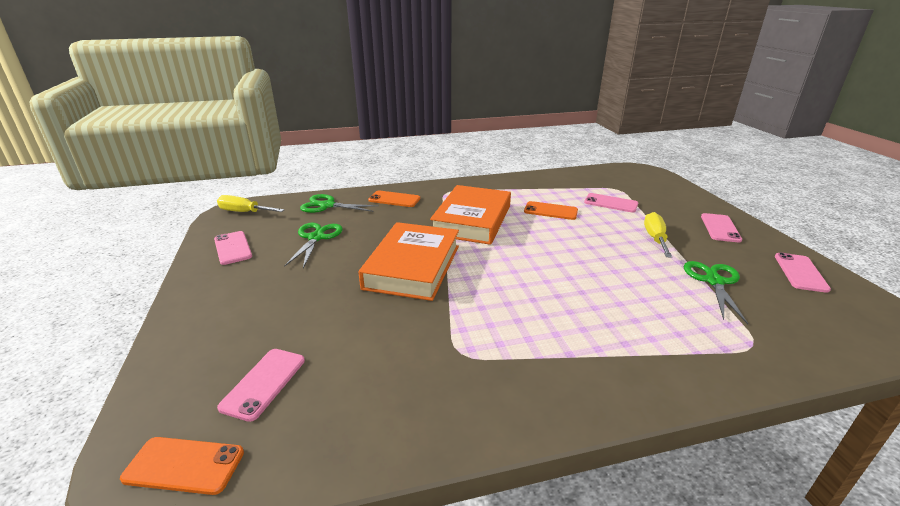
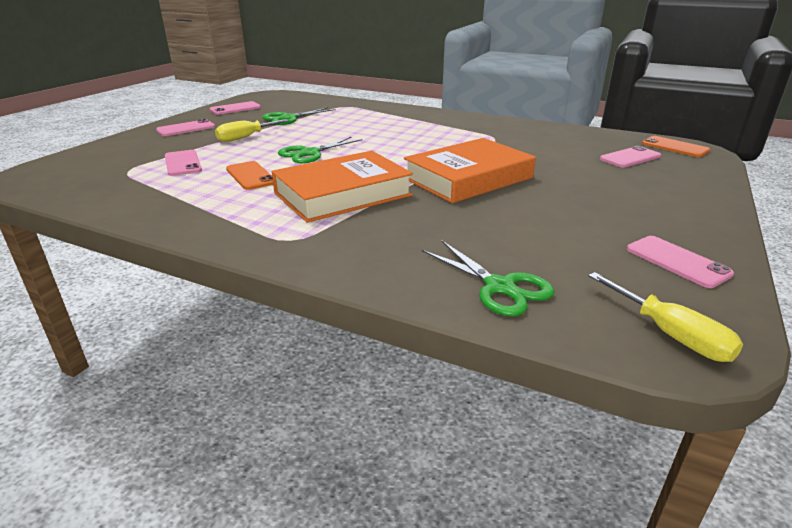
camera: 140 degrees left, 0 degrees up
pink phone [214,231,252,265] -> pink phone turned 45 degrees counterclockwise [627,236,734,288]
green scissors [284,223,343,268] -> green scissors moved to [278,137,362,163]
orange phone [368,191,420,207] -> none

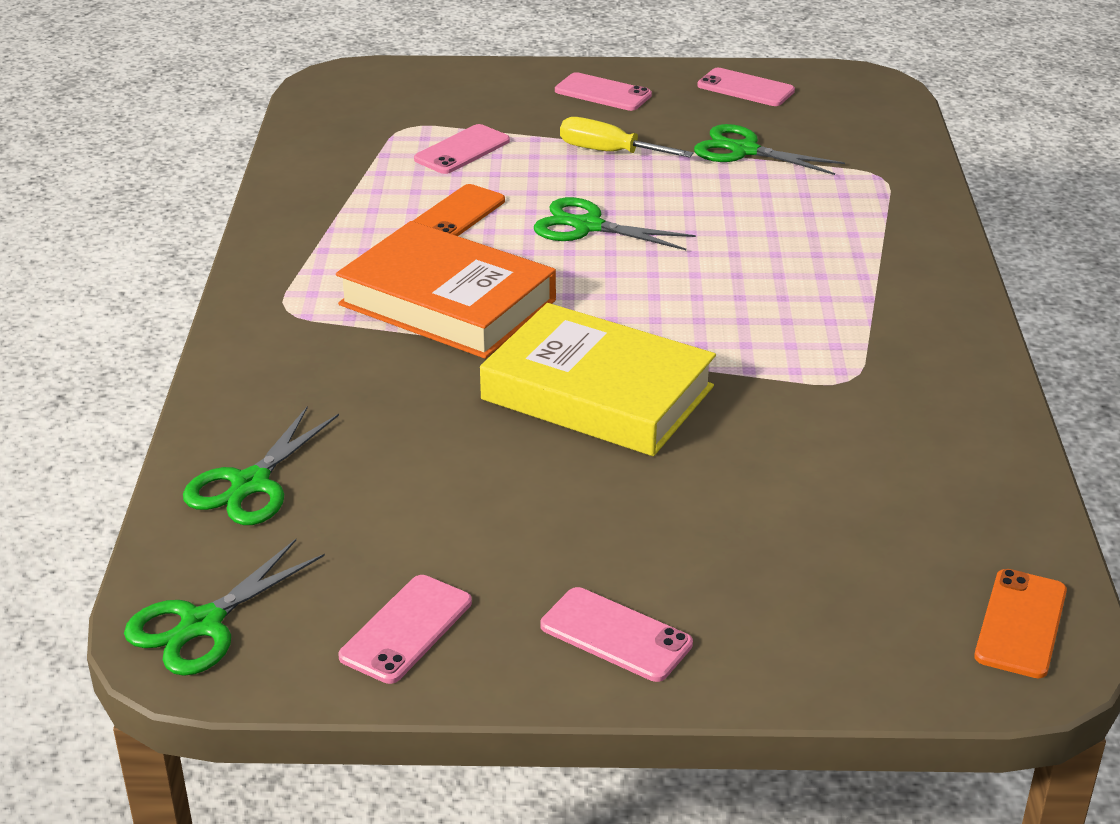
camera: 65 degrees right, 5 degrees up
orange book [404,138,536,203] -> yellow book [480,303,716,456]
yellow screwdriver [588,272,743,362] -> green scissors [124,539,325,676]
pink phone [600,146,661,168] -> pink phone moved to [540,587,693,682]

